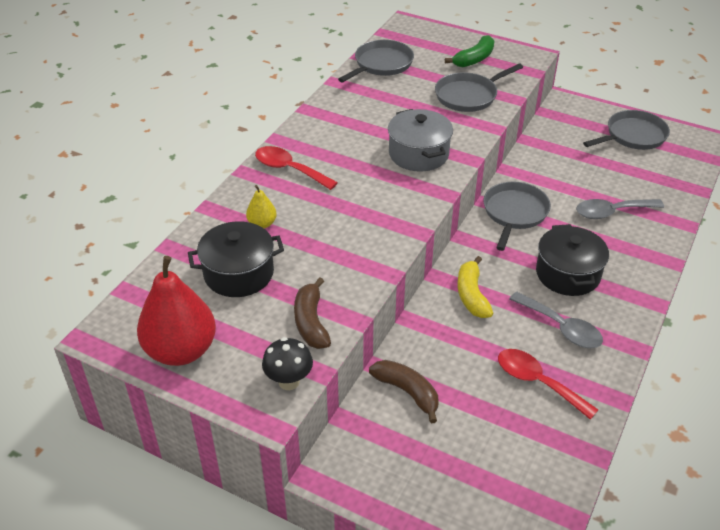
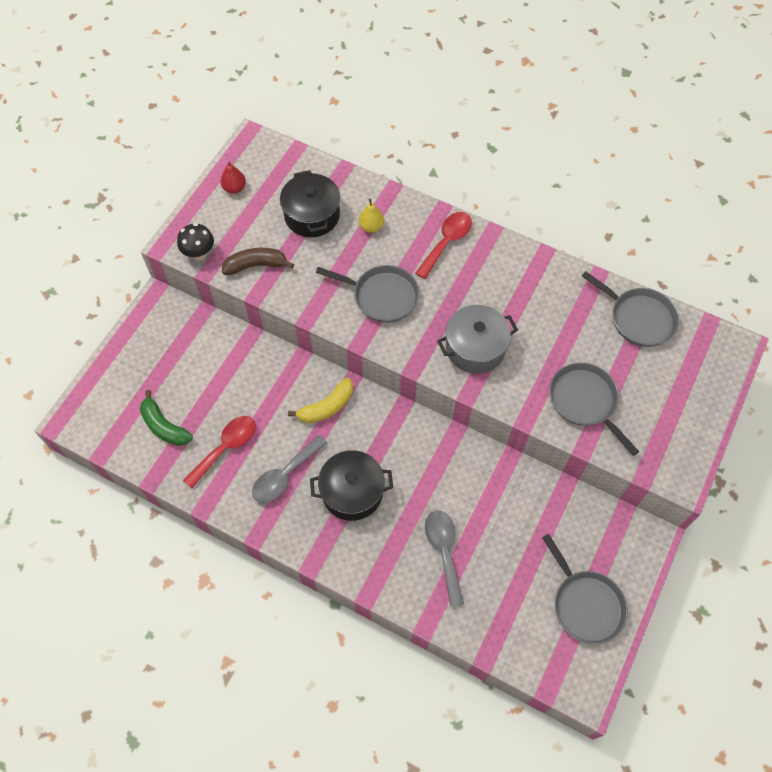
camera: 90 degrees right, 20 degrees up
red pear [137,256,216,366] -> red pear [220,161,246,194], size x0.46
brown banana [369,360,439,423] -> none
green banana [445,35,494,67] -> green banana moved to [140,390,193,446]
yellow banana [458,256,493,318] -> yellow banana turned 150 degrees clockwise [288,378,353,423]
grey pan [484,181,551,251] -> grey pan moved to [316,265,420,323]

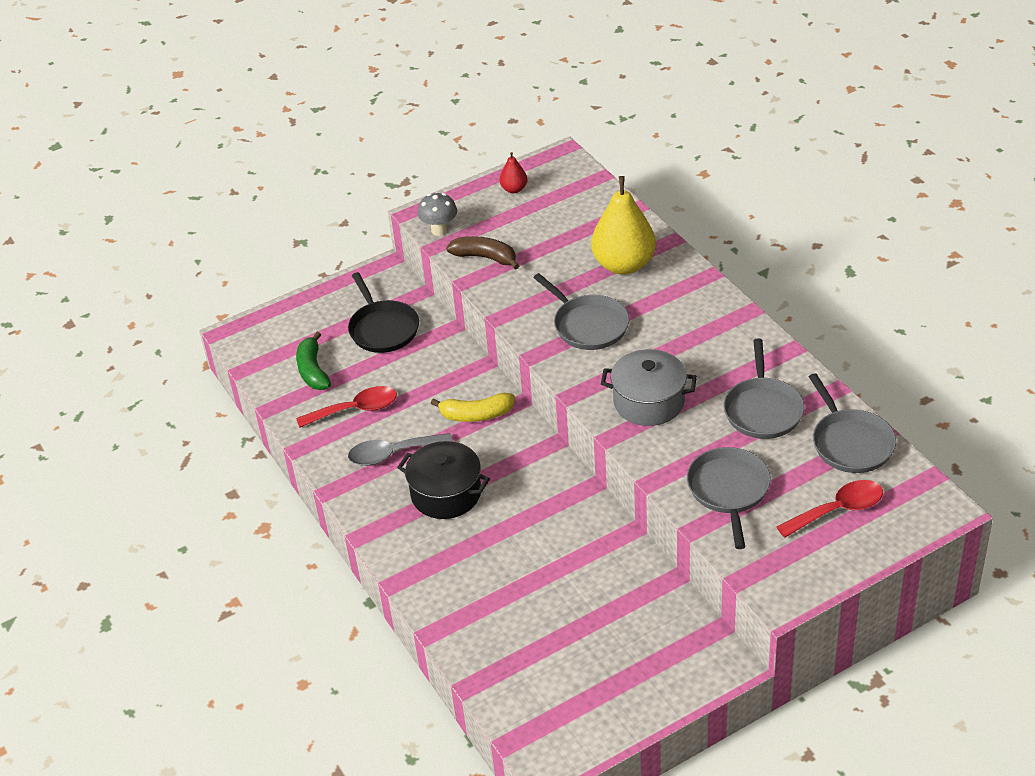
camera: 35 degrees right, 20 degrees down
black mushroom [177,223,214,261] -> grey mushroom [418,193,457,236]
black pot [280,170,340,237] -> none
yellow pear [359,199,384,233] -> yellow pear [591,176,656,275], size x2.17
red spoon [415,212,472,279] -> red spoon moved to [776,480,883,538]
grey spoon [425,510,464,607] -> none
grey pan [542,534,628,645] -> grey pan moved to [723,339,804,439]
none -> black pan [348,272,419,353]

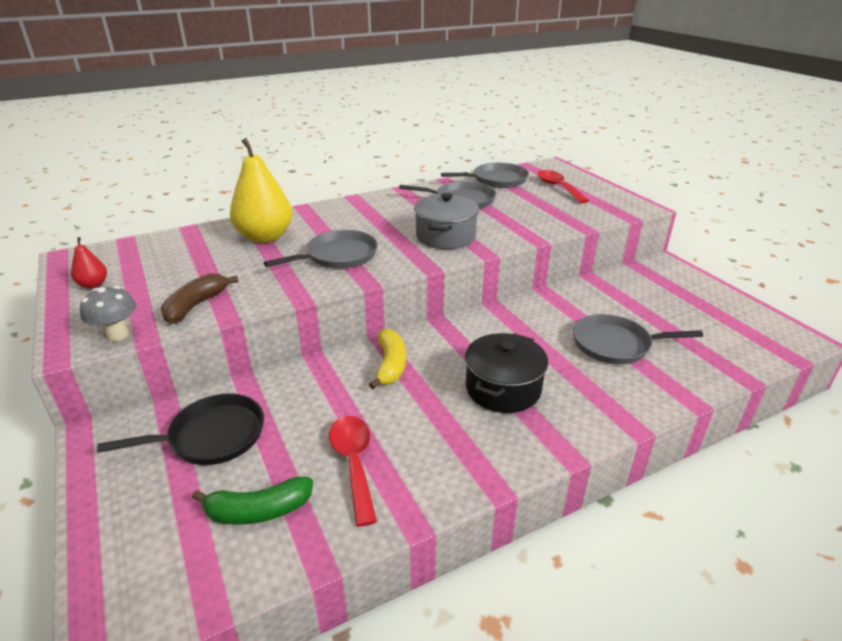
camera: 90 degrees left, 10 degrees down
grey spoon [348,433,453,466] -> none
grey pan [687,447,771,549] -> grey pan moved to [573,314,703,364]

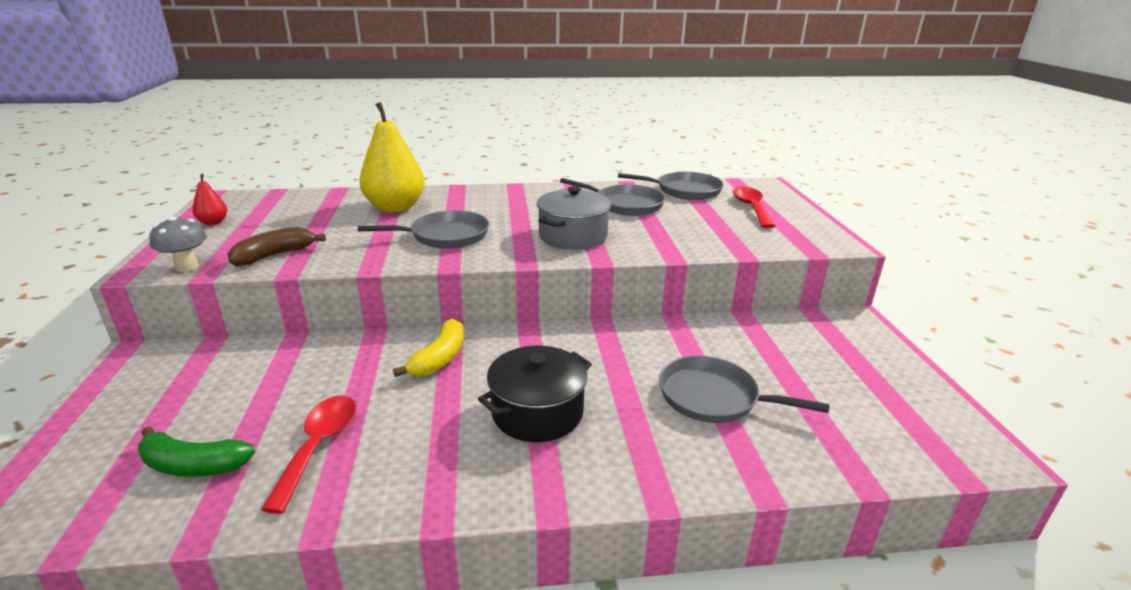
camera: 20 degrees right, 5 degrees down
black pan [97,393,264,465] -> none

